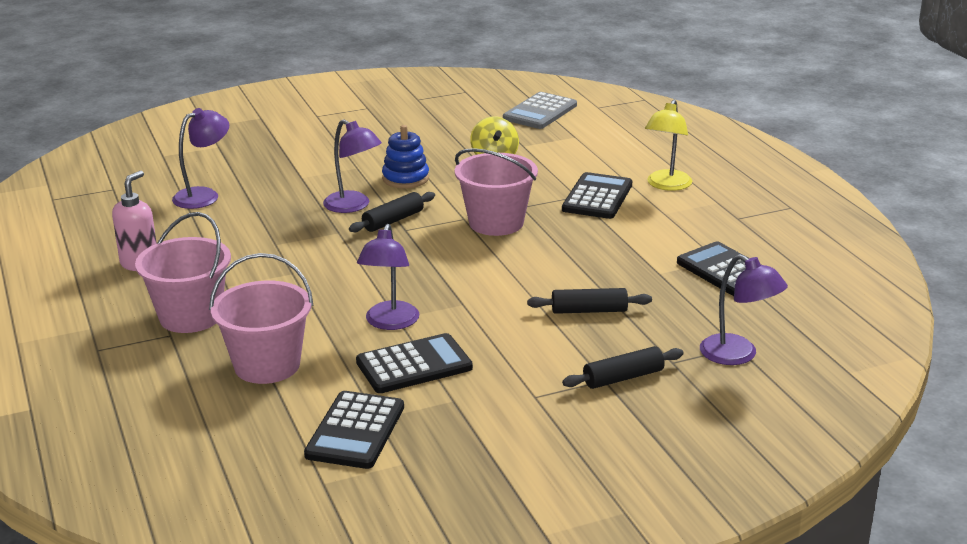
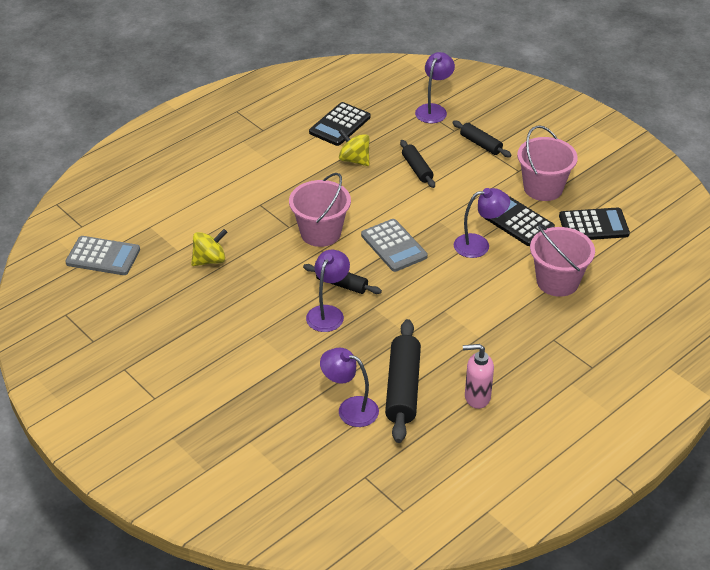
camera: 110 degrees left, 15 degrees up
pink bucket [135,212,231,333] -> pink bucket moved to [517,125,578,201]
blue stacking toy [382,125,429,188] -> none
black calculator [562,172,632,219] -> none
yellow lamp [645,100,692,191] -> none
none -> yellow spinning top [339,129,370,166]
none -> grey calculator [361,219,428,272]
none -> black rolling pin [385,319,421,443]

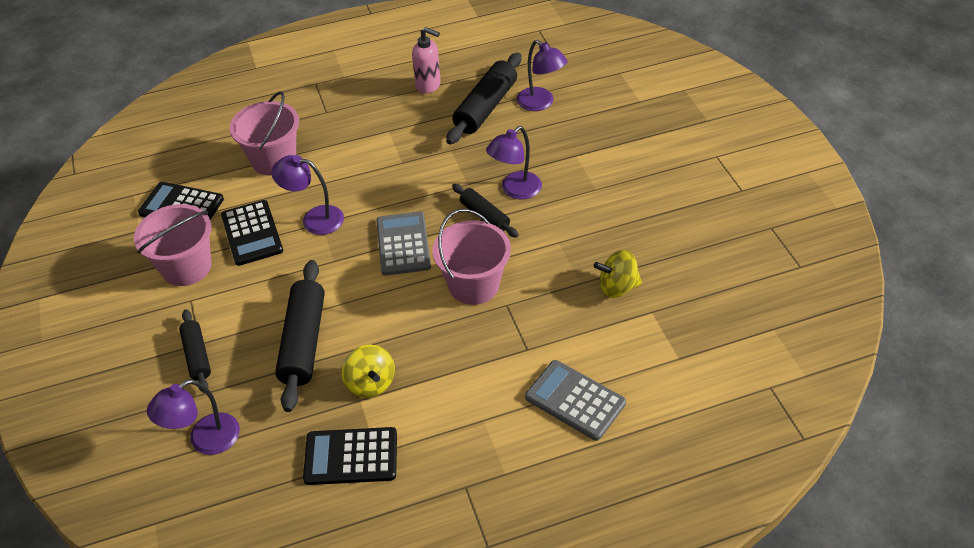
camera: 155 degrees left, 5 degrees up
grey calculator [65,236,140,275] -> grey calculator moved to [525,360,626,441]
black calculator [309,102,371,146] -> black calculator turned 150 degrees counterclockwise [303,427,397,485]
black rolling pin [400,140,435,188] -> black rolling pin [275,260,325,412], size x1.71

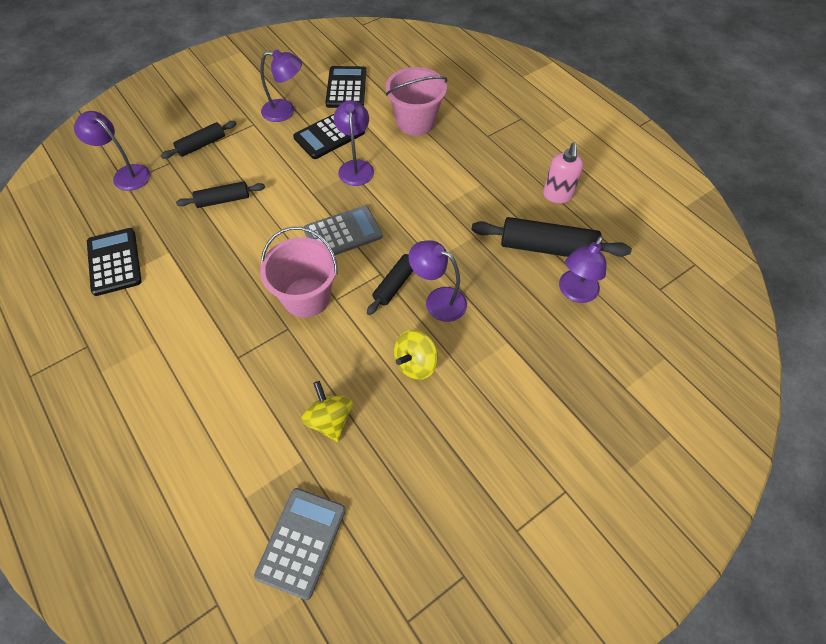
camera: 70 degrees right, 10 degrees up
pink bucket [134,204,212,286] -> purple lamp [260,49,302,122]
black rolling pin [275,260,325,412] -> black rolling pin [176,181,265,208], size x0.58
yellow spinning top [342,345,395,398] -> yellow spinning top moved to [394,330,438,380]
grey calculator [525,360,626,441] -> grey calculator moved to [254,488,346,600]

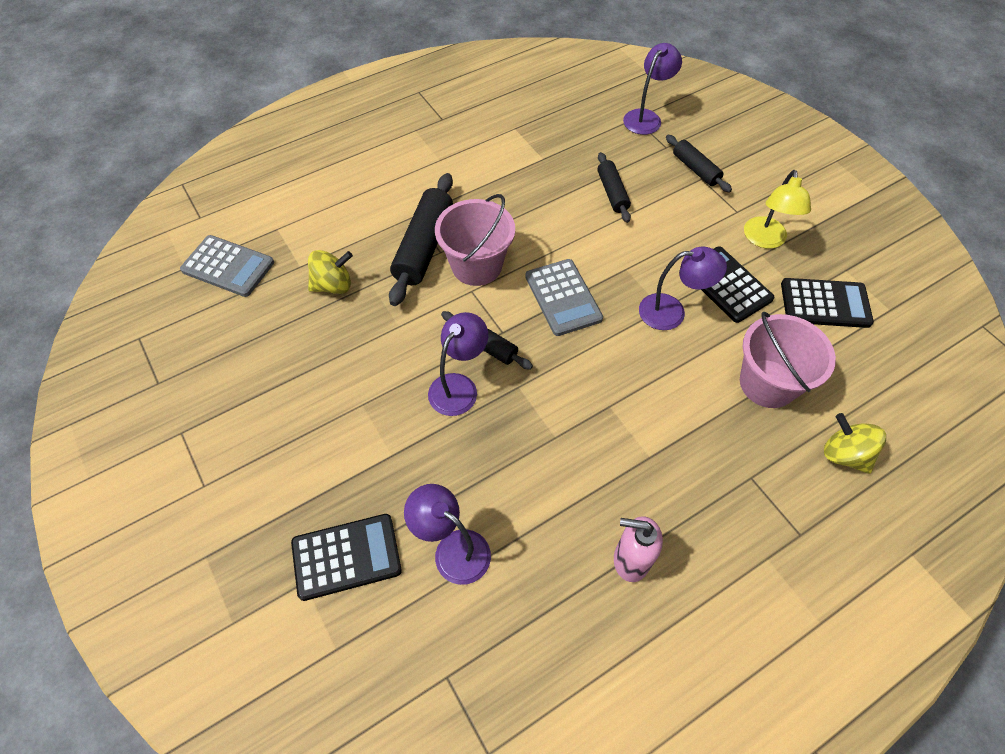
camera: 95 degrees right, 0 degrees up
black calculator [87,228,142,296] -> black calculator moved to [291,514,402,601]
purple lamp [260,49,302,122] -> yellow lamp [744,170,811,249]
yellow spinning top [394,330,438,380] -> yellow spinning top moved to [824,413,886,474]
black rolling pin [471,217,632,257] -> black rolling pin moved to [389,173,453,306]

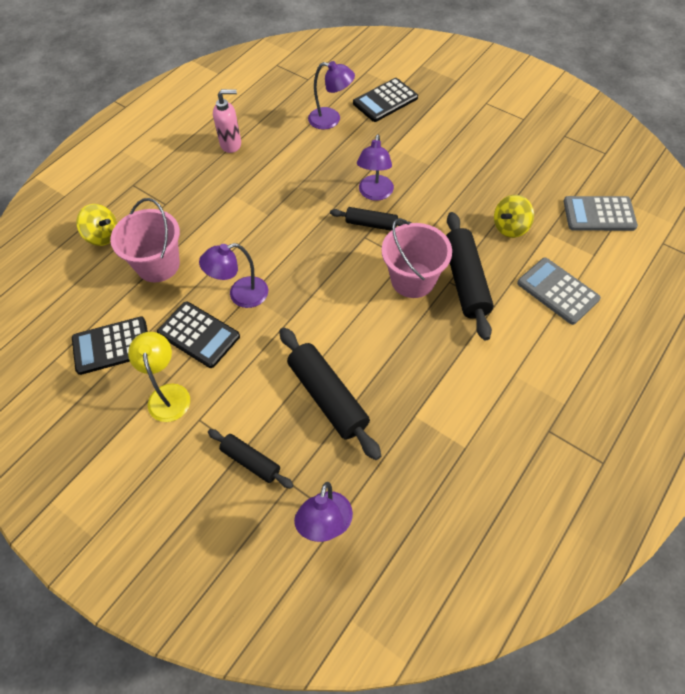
camera: 160 degrees right, 0 degrees up
grey calculator [525,259,603,336] -> grey calculator moved to [517,258,601,325]
black rolling pin [597,152,631,223] -> black rolling pin [279,327,381,460], size x1.71

